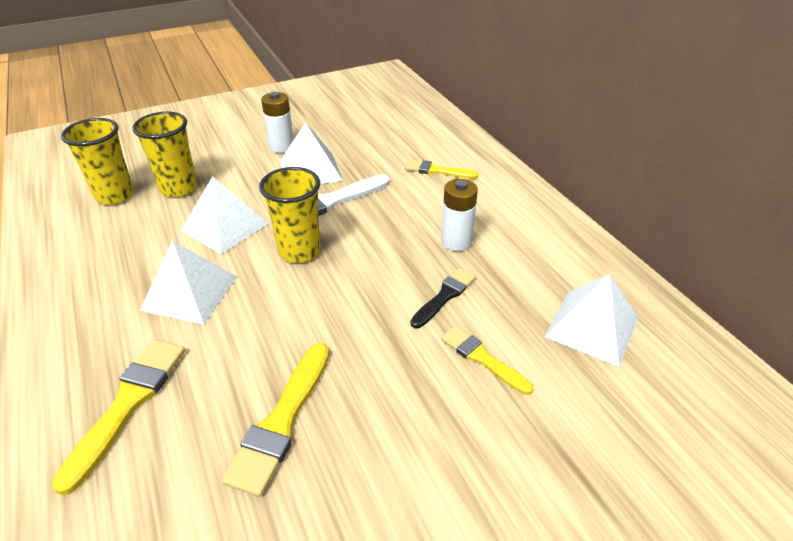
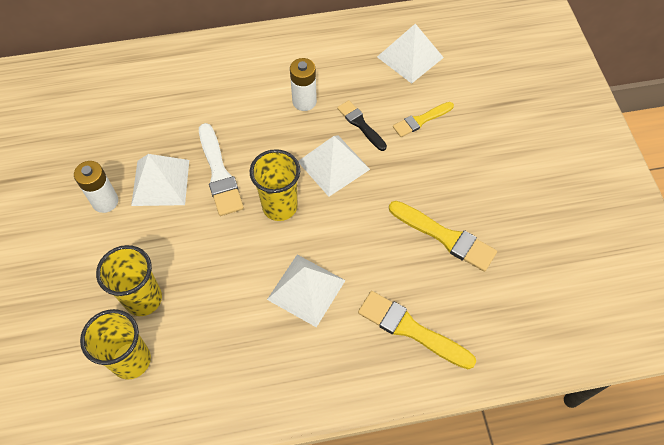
camera: 75 degrees left, 20 degrees up
white pyramid [181,176,269,255] -> white pyramid moved to [298,135,370,197]
yellow brush [405,159,478,179] -> none

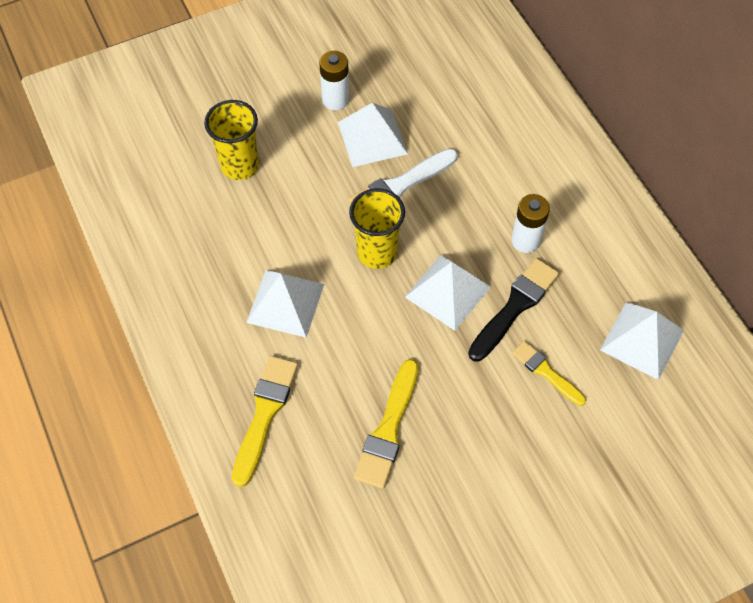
camera: 75 degrees right, 0 degrees up
yellow cup [80,309,151,379] -> none
black brush [337,100,387,151] -> black brush [468,258,559,361], size x1.55

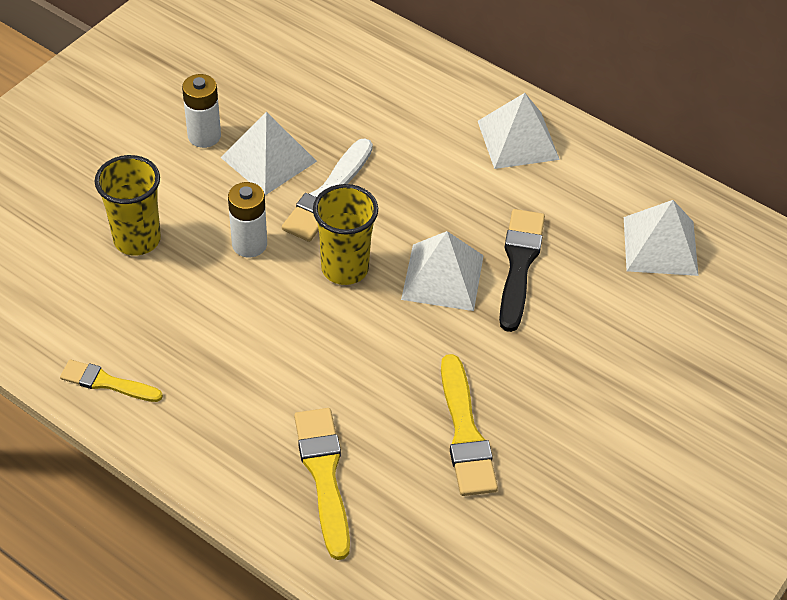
camera: 30 degrees left, 10 degrees down
white pyramid [246,270,324,337] -> white pyramid moved to [478,93,560,169]
white battery [511,194,550,253] -> white battery moved to [228,182,267,257]
yellow brush [512,341,586,406] -> yellow brush moved to [60,360,163,402]

